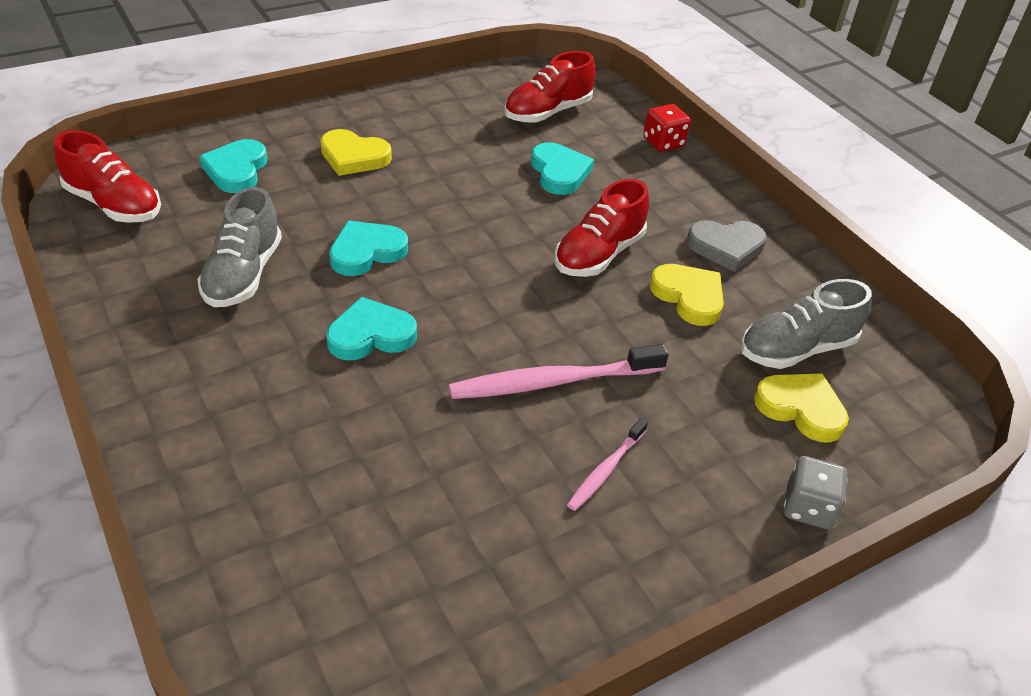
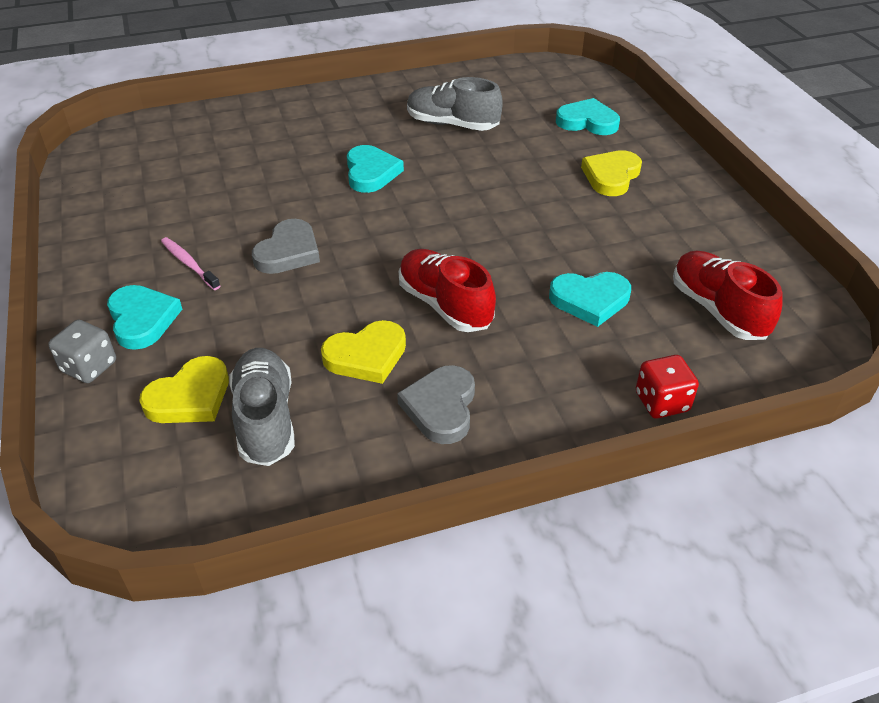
camera: 105 degrees right, 0 degrees up
red shoe [54,130,161,223] -> none
turquoise heart [329,221,408,276] -> turquoise heart moved to [107,285,182,350]
pink toothbrush [449,344,668,399] -> grey heart [252,219,320,274]

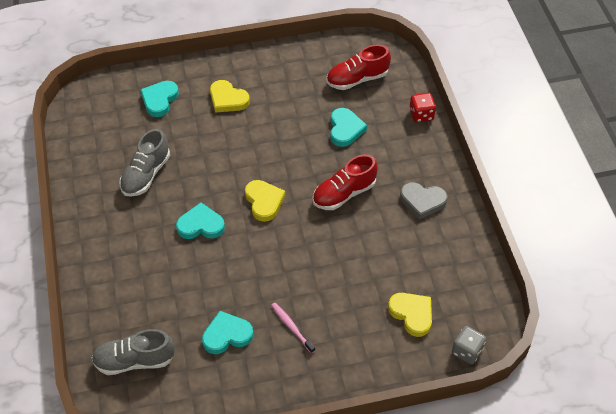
camera: 85 degrees left, 10 degrees up
grey dice [48,320,116,383] -> grey dice moved to [452,326,486,364]
turquoise heart [107,285,182,350] -> turquoise heart moved to [202,311,253,354]
pink toothbrush [161,237,220,290] -> pink toothbrush turned 90 degrees clockwise [271,303,315,353]
grey shoe [229,348,295,466] -> grey shoe moved to [92,329,175,375]
grey heart [252,219,320,274] -> none
yellow heart [321,320,406,384] -> yellow heart moved to [245,180,286,222]

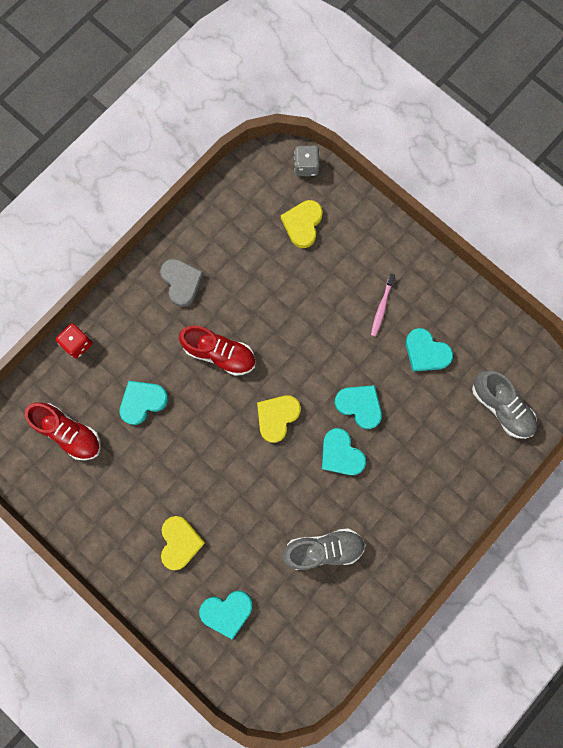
camera: 125 degrees left, 25 degrees up
none -> turquoise heart [335,385,382,429]

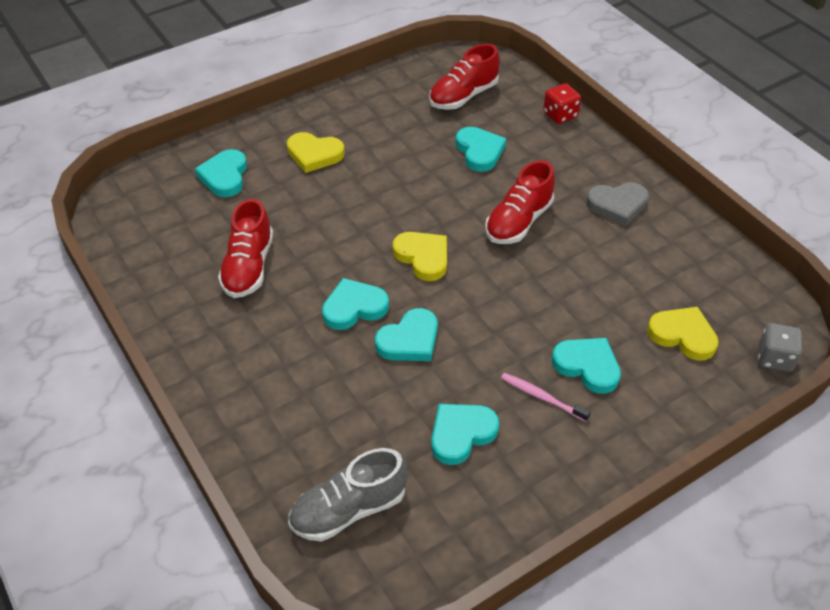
camera: 105 degrees right, 30 degrees down
grey shoe [282,528,366,570] -> red shoe [218,199,273,298]
none -> turquoise heart [552,338,621,394]

